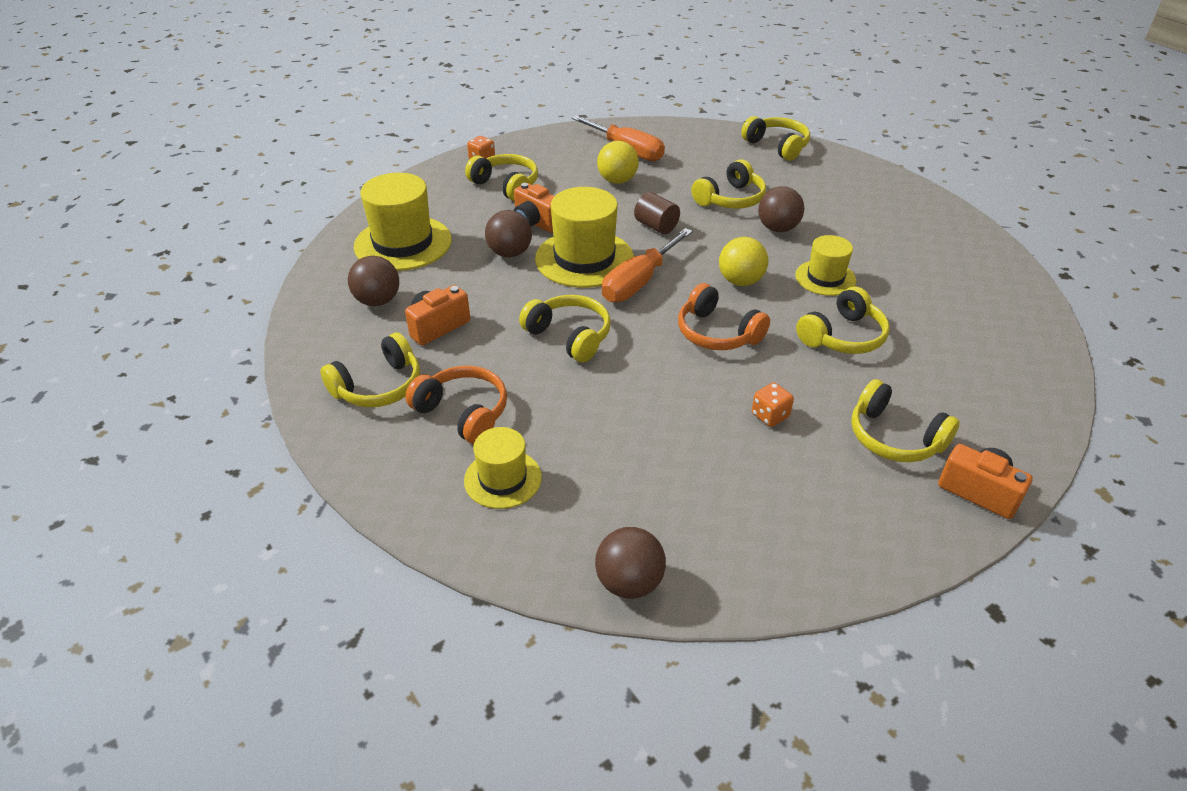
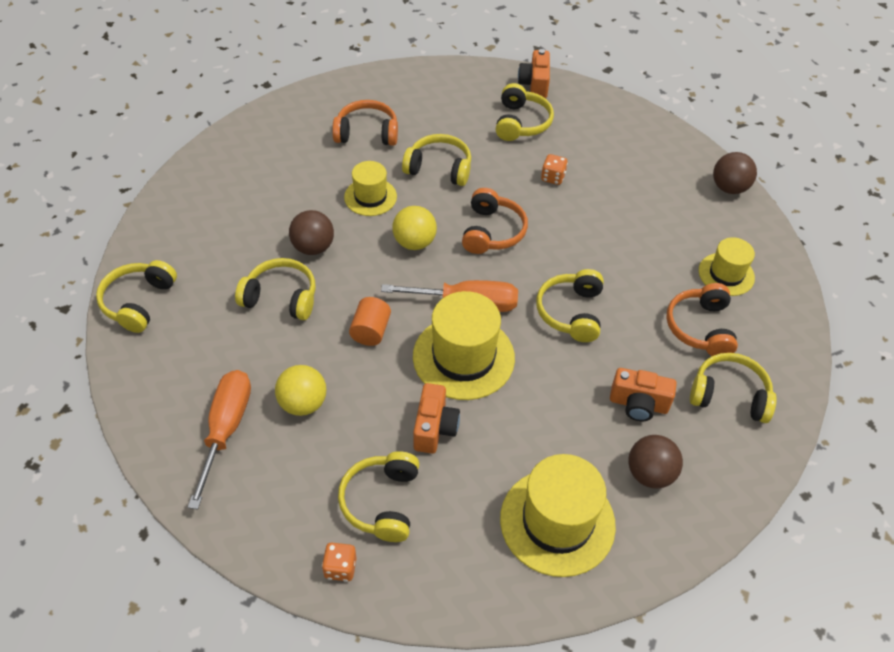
camera: 125 degrees left, 10 degrees up
brown ball [485,210,532,257] -> none
brown cylinder [634,192,680,234] -> orange cylinder [349,297,391,346]
none -> orange headphones [332,100,398,146]

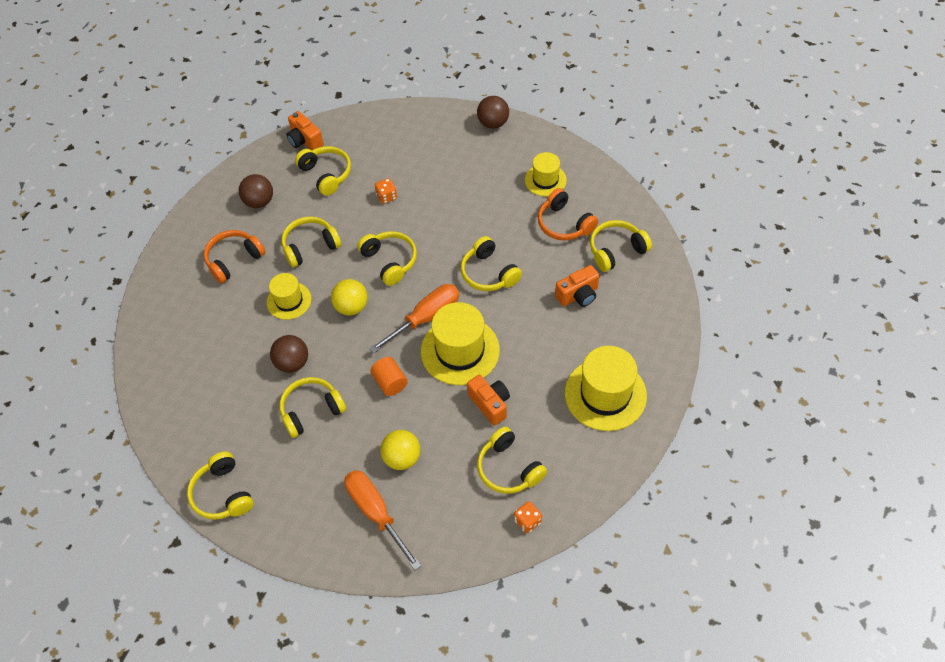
camera: 40 degrees left, 5 degrees up
orange headphones [462,188,528,254] -> yellow headphones [357,231,417,286]
brown ball [628,435,683,488] -> brown ball moved to [239,174,273,208]

